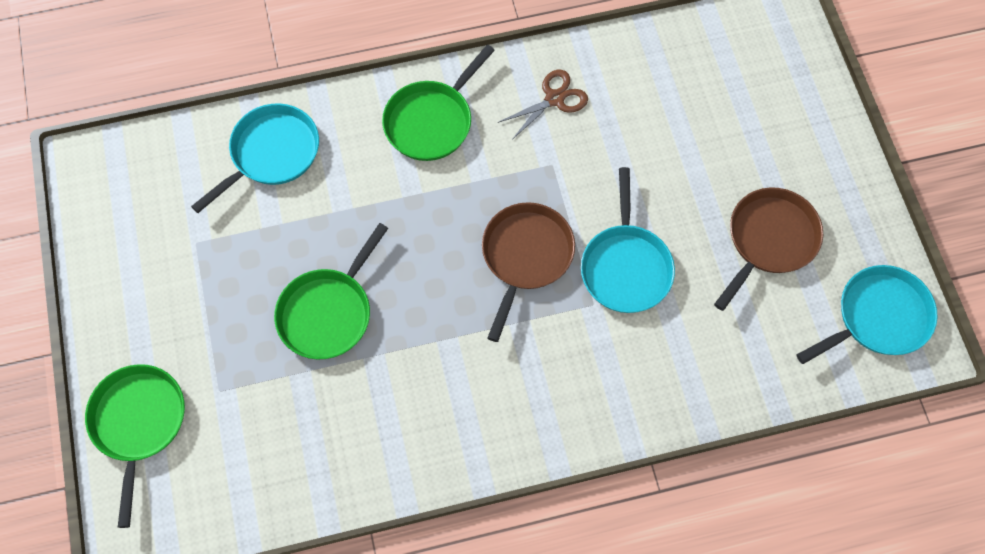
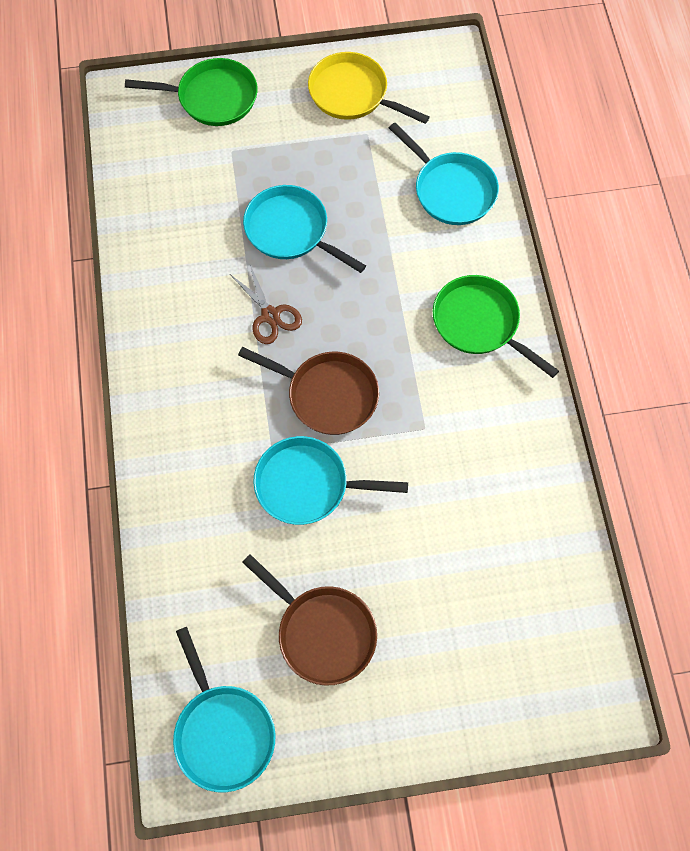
camera: 95 degrees right, 0 degrees up
green pan [274,223,388,360] -> turquoise pan [243,185,366,273]
brown scissors [497,70,588,140] -> brown scissors moved to [230,265,302,344]
none -> yellow pan [308,52,430,124]

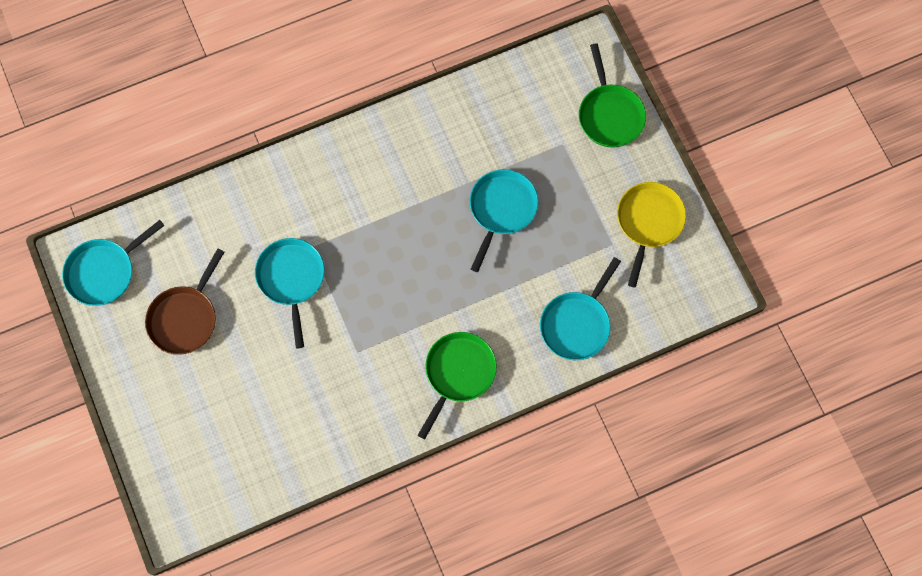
camera: 75 degrees right, 5 degrees up
brown scissors [230,265,302,344] -> none
brown pan [238,347,379,435] -> none

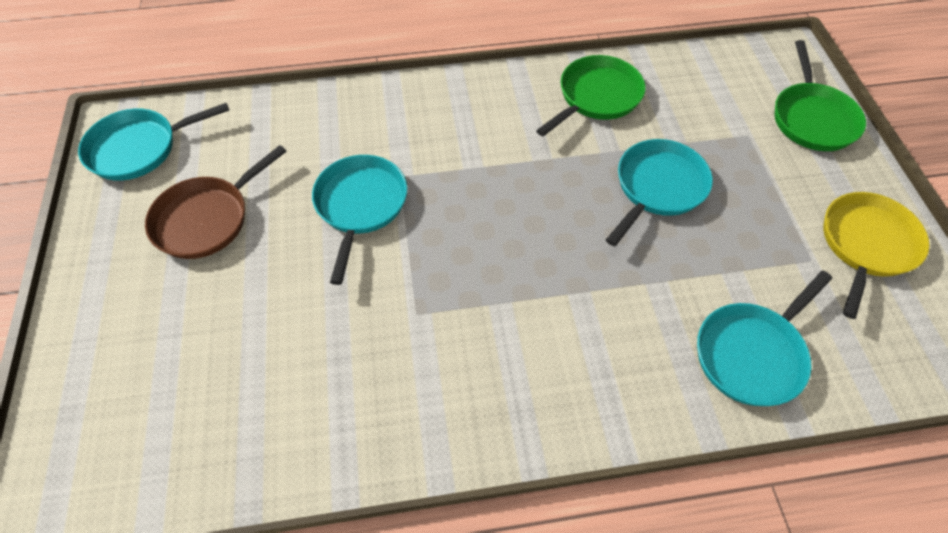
camera: 15 degrees right, 15 degrees down
green pan [417,332,497,439] -> green pan moved to [536,55,646,137]

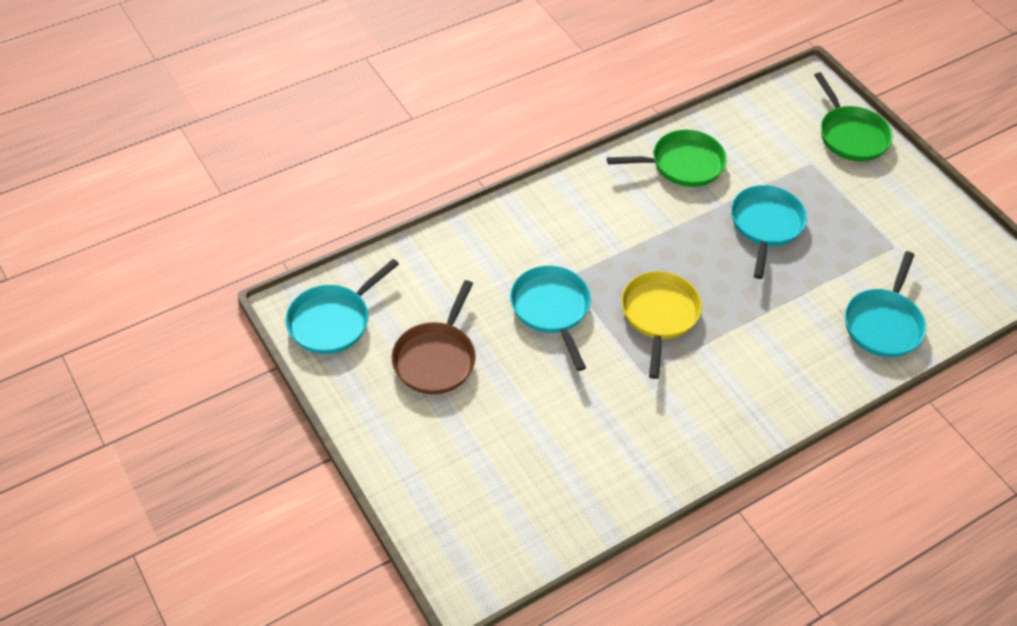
camera: 25 degrees left, 5 degrees down
green pan [536,55,646,137] -> green pan turned 60 degrees clockwise [607,130,727,187]
yellow pan [824,192,930,319] -> yellow pan moved to [621,271,702,379]

